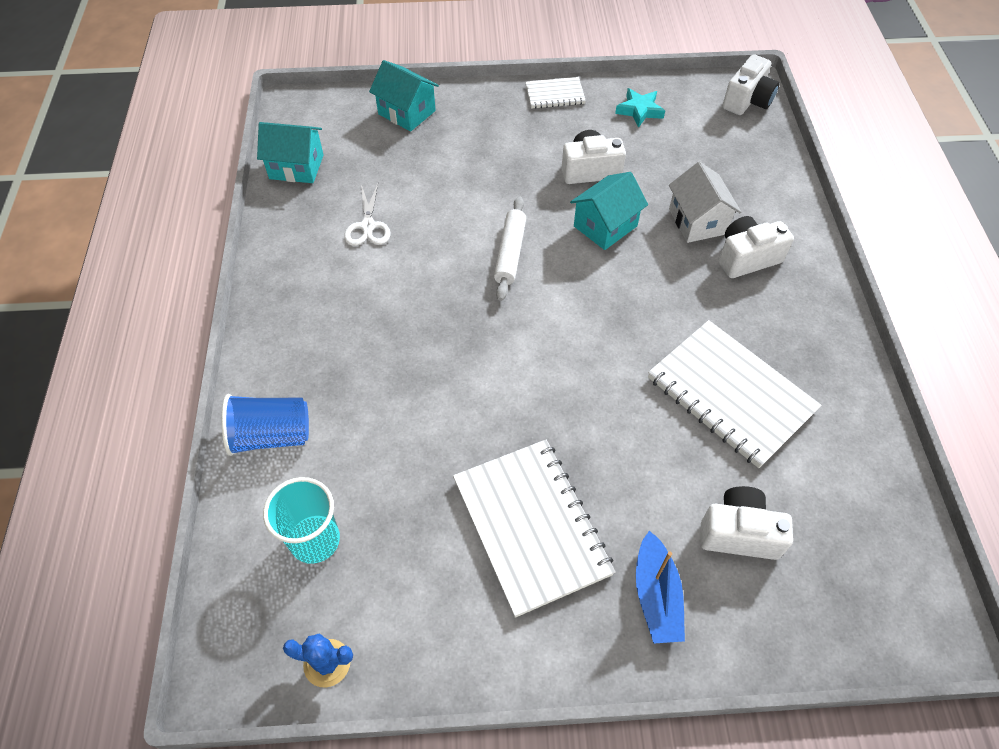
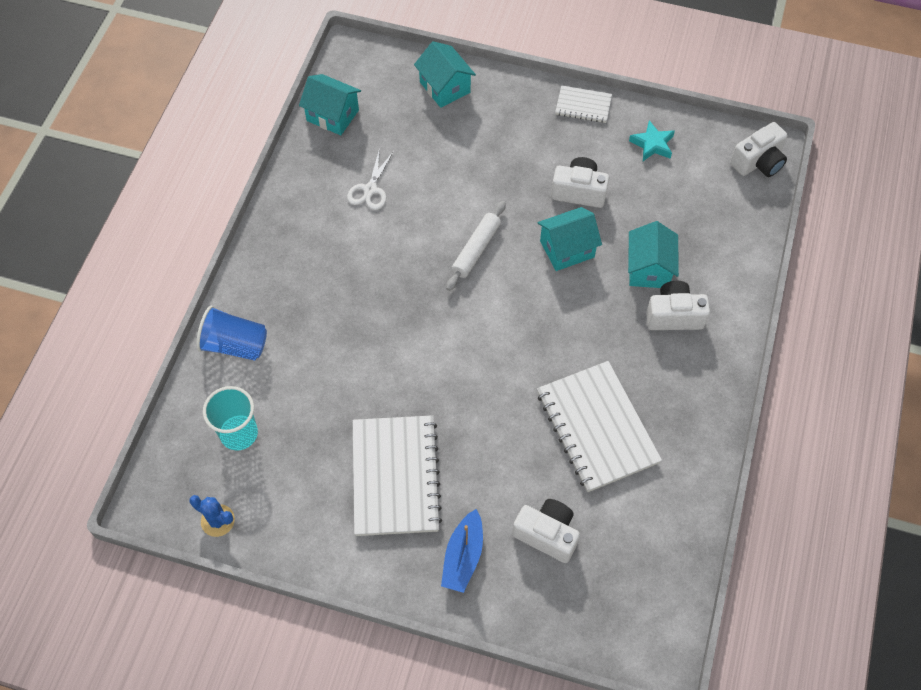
camera: 20 degrees right, 5 degrees up
white house [669,162,742,243] -> turquoise house [628,221,679,288]

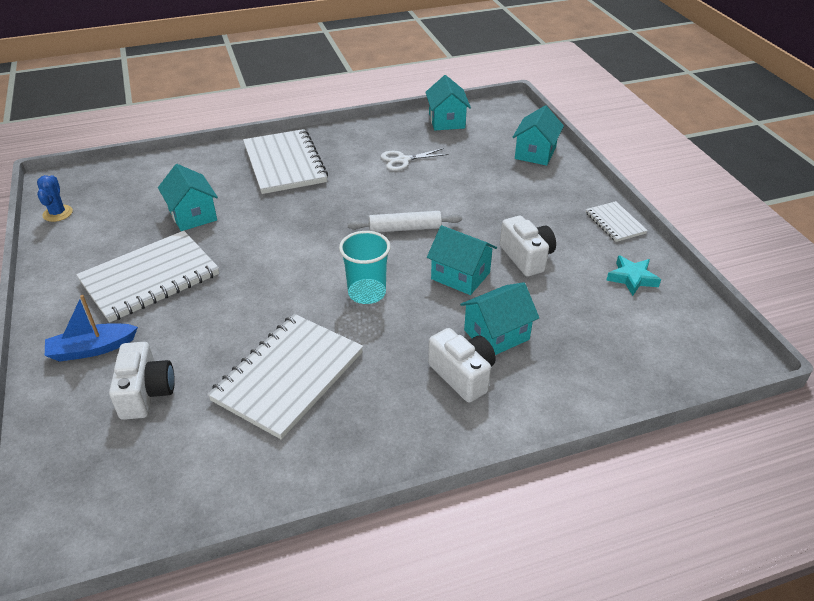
camera: 55 degrees right, 20 degrees down
blue cup [196,306,267,361] -> none
turquoise cup [203,386,258,450] -> turquoise cup moved to [339,231,391,304]
white camera [730,122,787,177] -> none
none -> turquoise house [158,164,218,231]
none -> white notebook [243,129,328,194]

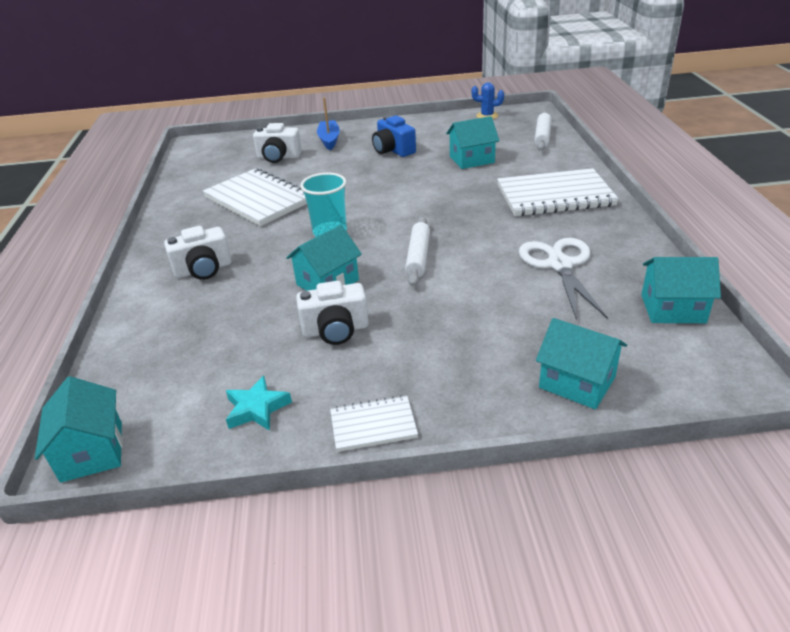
camera: 105 degrees right, 5 degrees down
white notebook [76,231,219,323] -> blue camera [372,115,416,157]
white scissors [381,148,449,171] -> white scissors [519,238,608,321], size x1.61
turquoise house [460,282,539,355] -> turquoise house moved to [35,376,123,483]
none -> white rolling pin [534,111,551,151]

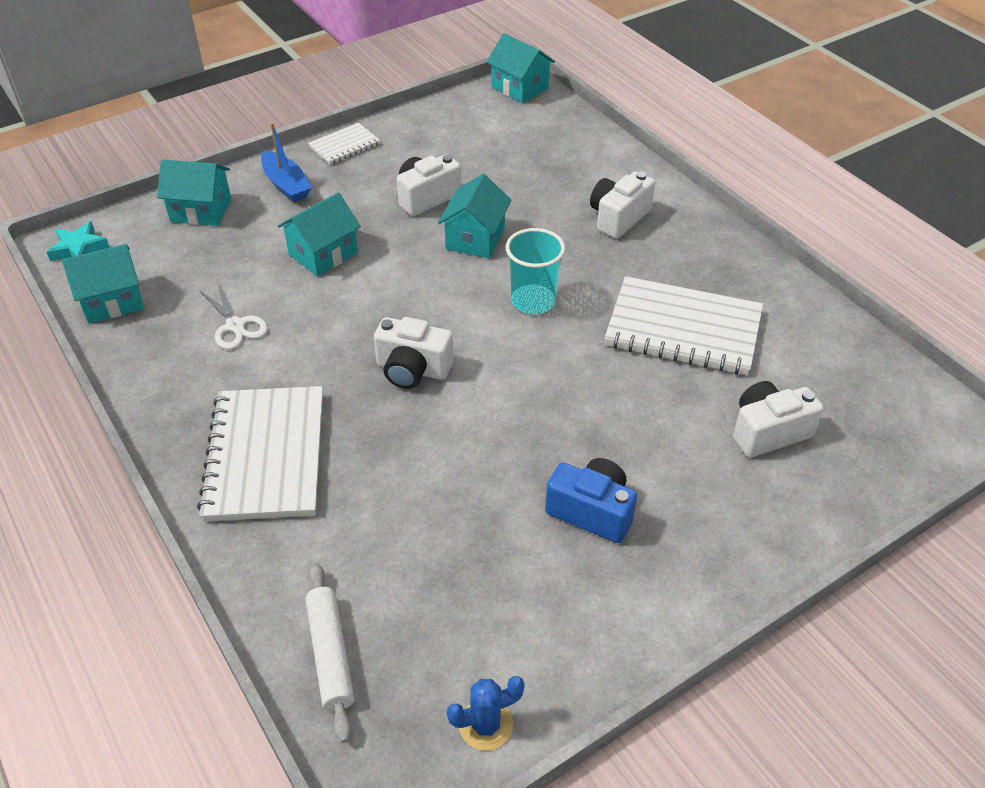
camera: 150 degrees right, 10 degrees up
turquoise star [226,376,292,431] -> turquoise star moved to [47,221,110,261]
blue boat [317,97,340,150] -> blue boat moved to [261,123,312,202]
white rolling pin [405,217,430,286] -> none
turquoise house [446,116,499,169] -> turquoise house moved to [278,192,361,276]
white notebook [497,168,619,216] -> white notebook turned 60 degrees counterclockwise [197,386,323,522]
white scissors [519,238,608,321] -> white scissors [199,283,268,350], size x0.62
none -> white camera [374,317,454,389]

